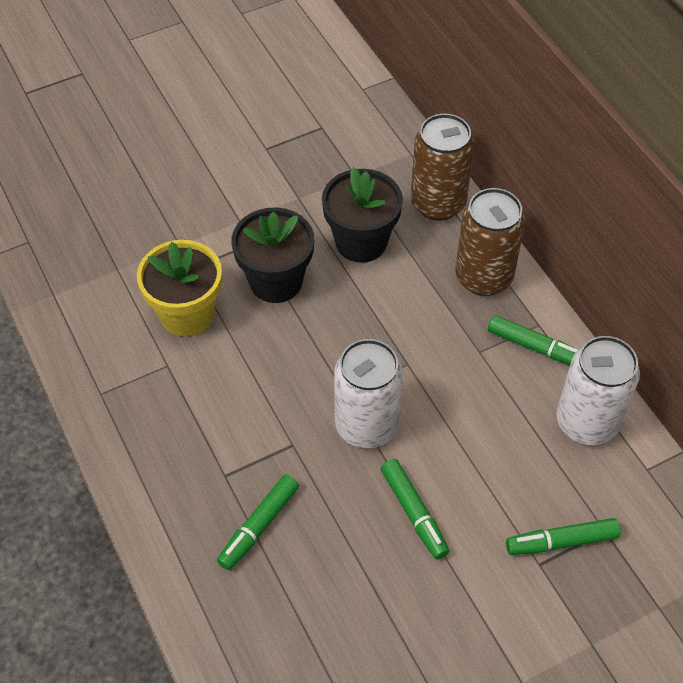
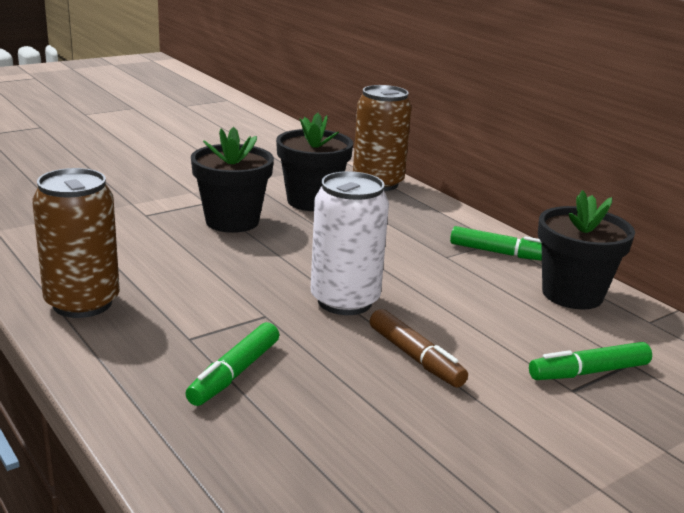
camera: 10 degrees left, 30 degrees down
yellow flower pot [137,240,222,337] -> none
green marker [381,459,450,560] -> brown marker [370,309,468,388]
brown can [455,188,525,296] -> brown can moved to [32,168,120,318]
white can [556,336,640,445] -> black flower pot [538,190,635,309]

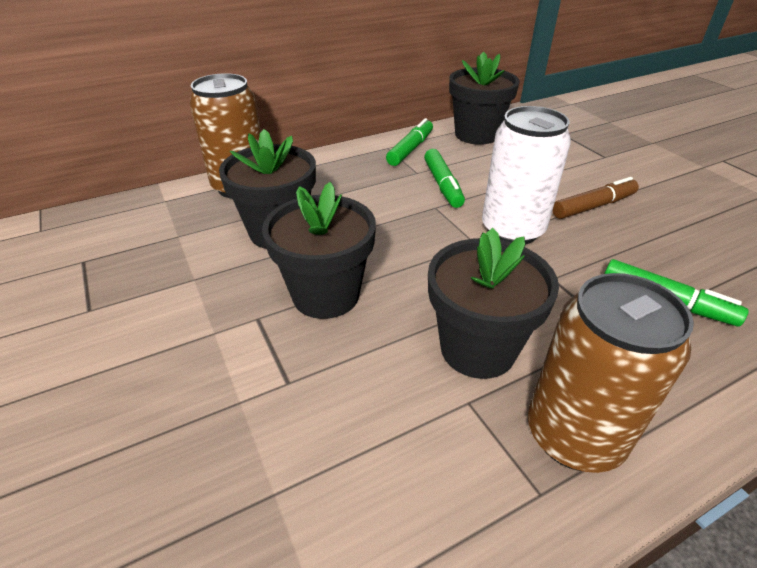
camera: 80 degrees left, 15 degrees up
green marker [529,342,652,380] -> green marker moved to [424,149,465,208]
none -> black flower pot [428,228,559,379]

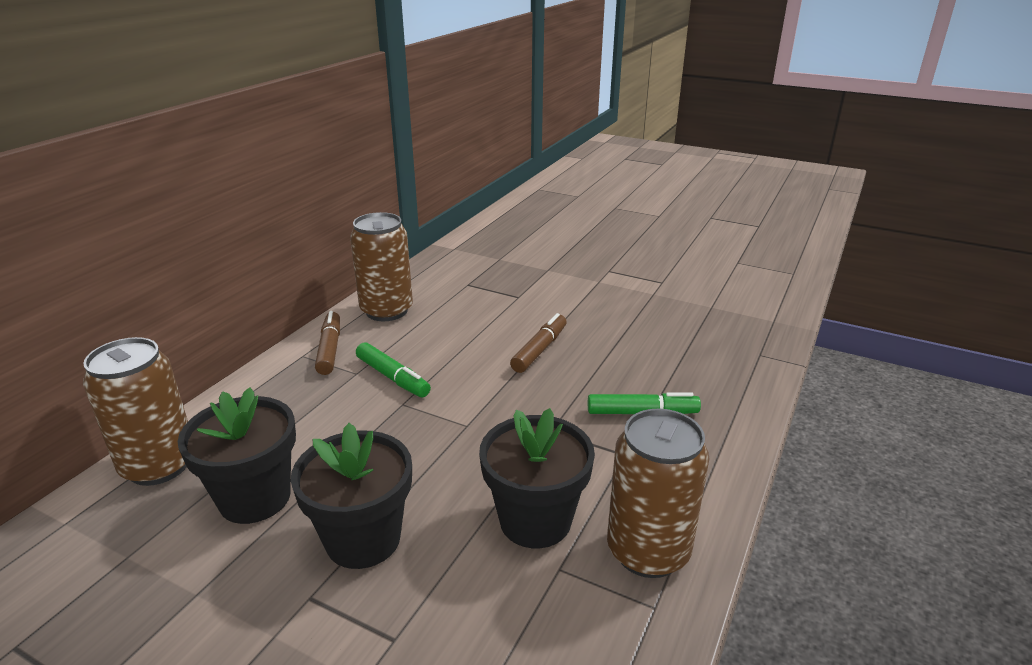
camera: 35 degrees left, 10 degrees down
green marker [386,118,433,166] -> brown marker [315,311,340,375]
black flower pot [449,51,520,145] -> brown can [350,212,413,321]
white can [482,106,571,245] -> none

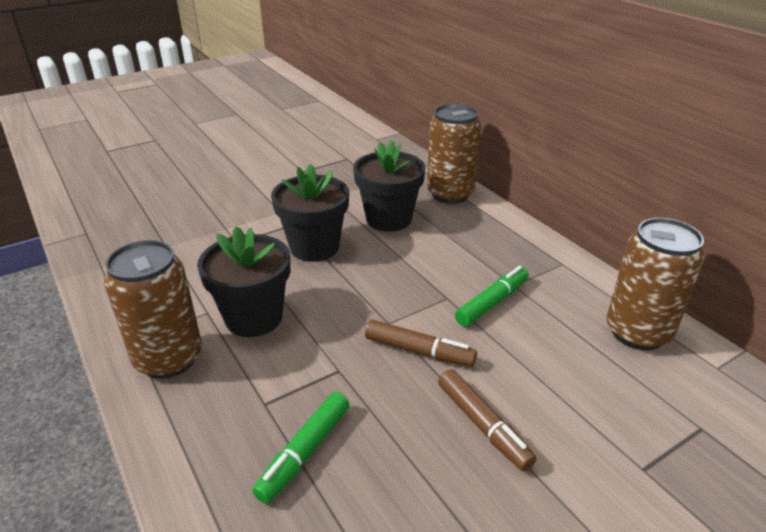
camera: 120 degrees right, 5 degrees up
brown marker [315,311,340,375] -> brown marker moved to [365,320,477,367]
green marker [356,342,431,397] -> green marker turned 150 degrees clockwise [455,266,529,326]

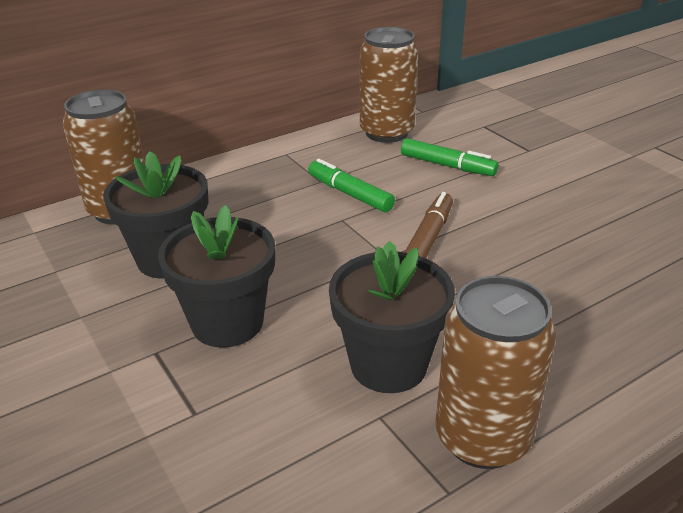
camera: 90 degrees left, 0 degrees up
green marker [252,392,349,504] -> green marker moved to [401,138,498,176]
brown marker [438,369,537,471] -> none

